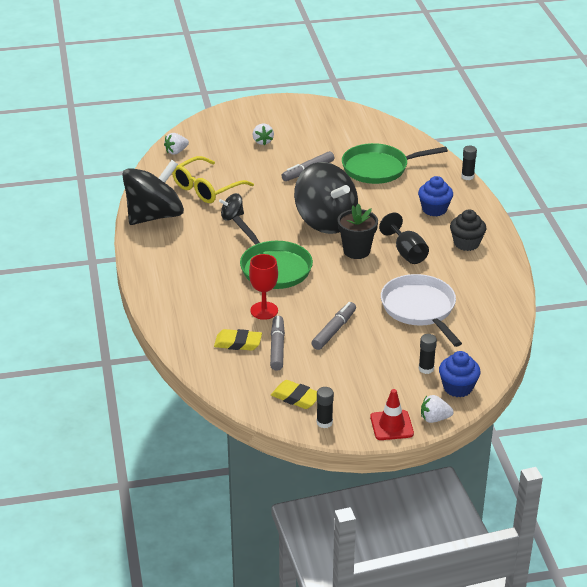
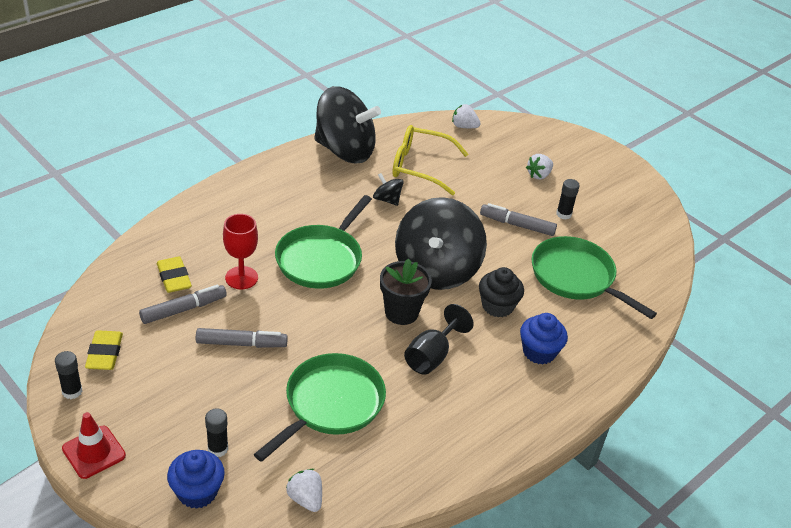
camera: 55 degrees right, 5 degrees up
white pan [381,274,462,347] -> green pan [254,353,386,462]
white strawberry [421,395,454,423] -> white strawberry moved to [286,469,322,512]
black cupcake [450,209,486,251] -> black cupcake moved to [479,267,524,317]
black glue stick [461,146,477,180] -> black glue stick moved to [556,179,580,220]

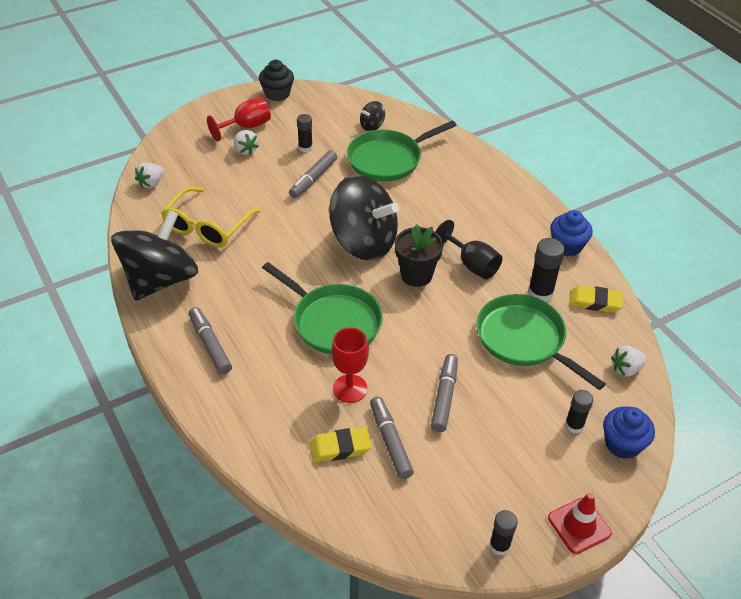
camera: 75 degrees left, 5 degrees up
yellow eraser [85,330,123,370] -> yellow eraser moved to [569,285,623,313]
black spinning top [373,173,404,206] -> black spinning top moved to [360,101,385,131]
black cupcake [479,267,524,317] -> black cupcake moved to [259,60,294,101]
blue cupcake [520,313,568,364] -> blue cupcake moved to [550,210,593,256]
none -> grey marker [189,307,232,374]
none -> red goblet [207,97,271,141]
none -> black glue stick [528,238,565,302]

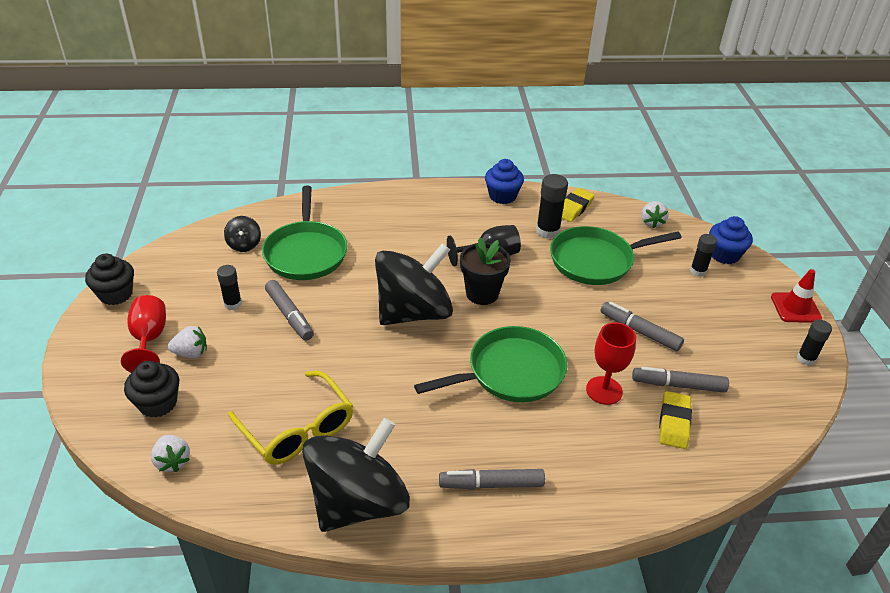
camera: 65 degrees left, 5 degrees down
black spinning top [111,210,198,301] -> black spinning top turned 75 degrees clockwise [302,418,410,532]
none -> black cupcake [124,361,179,418]

